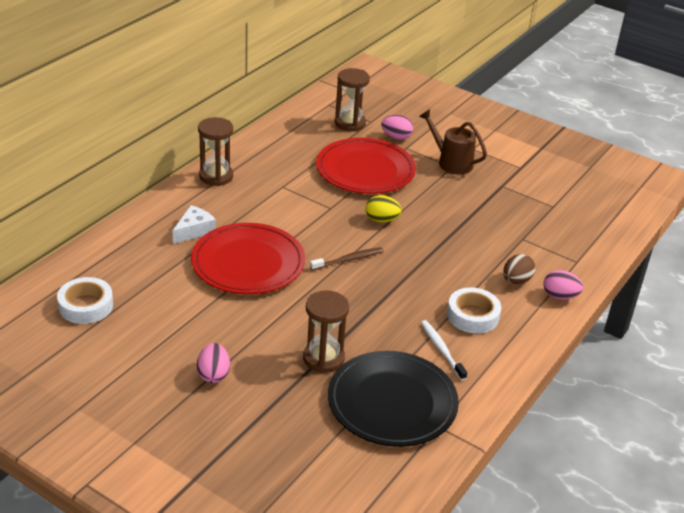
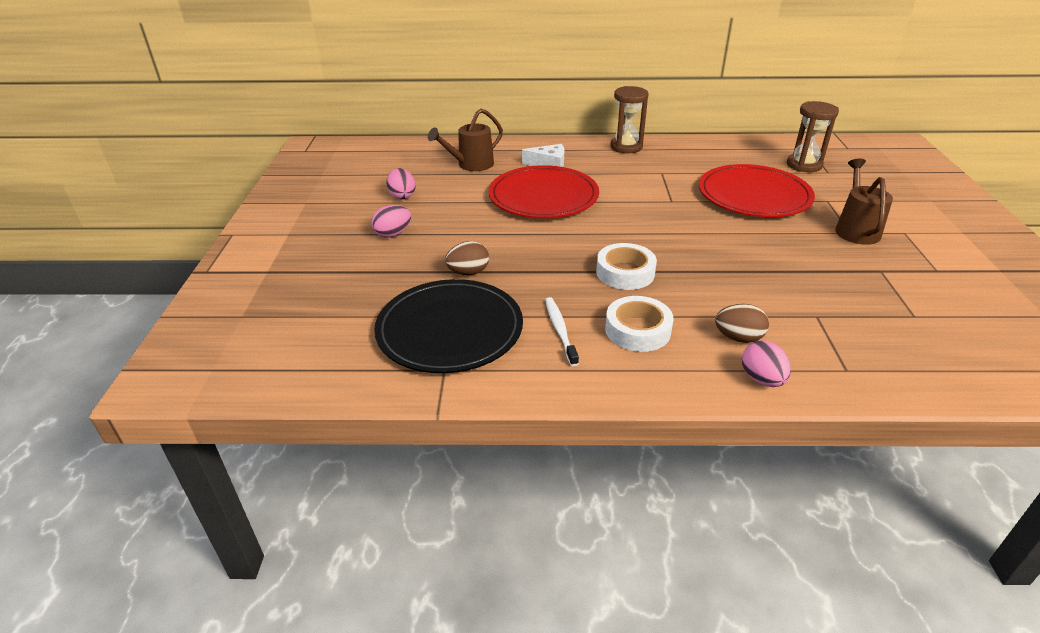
camera: 60 degrees right, 0 degrees up
white tape [57,277,113,324] -> white tape moved to [596,243,657,290]
brown hourglass [303,290,349,373] -> brown egg [445,241,489,275]
brown toothbrush [310,247,383,271] -> none
yellow egg [366,195,402,223] -> none
pink egg [381,115,413,140] -> pink egg moved to [387,168,415,199]
white toothbrush [421,320,467,380] -> white toothbrush turned 45 degrees counterclockwise [545,297,579,366]
none -> brown watering can [428,108,503,171]

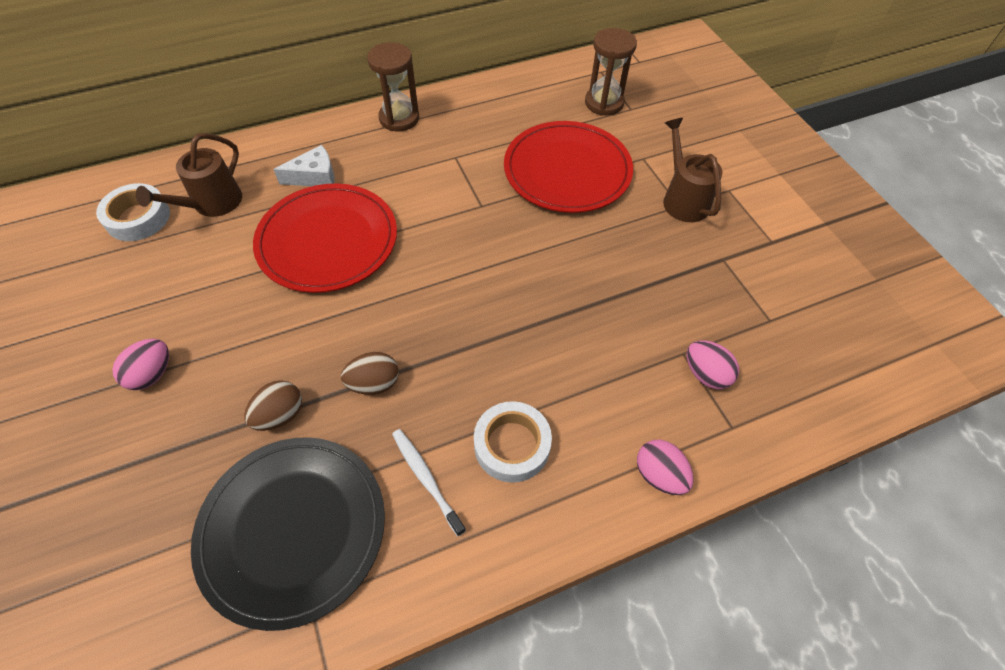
camera: 25 degrees left, 20 degrees up
pink egg [387,168,415,199] -> pink egg moved to [687,340,739,389]
white tape [596,243,657,290] -> white tape moved to [96,183,170,241]
brown egg [715,304,769,343] -> brown egg moved to [341,352,399,395]

